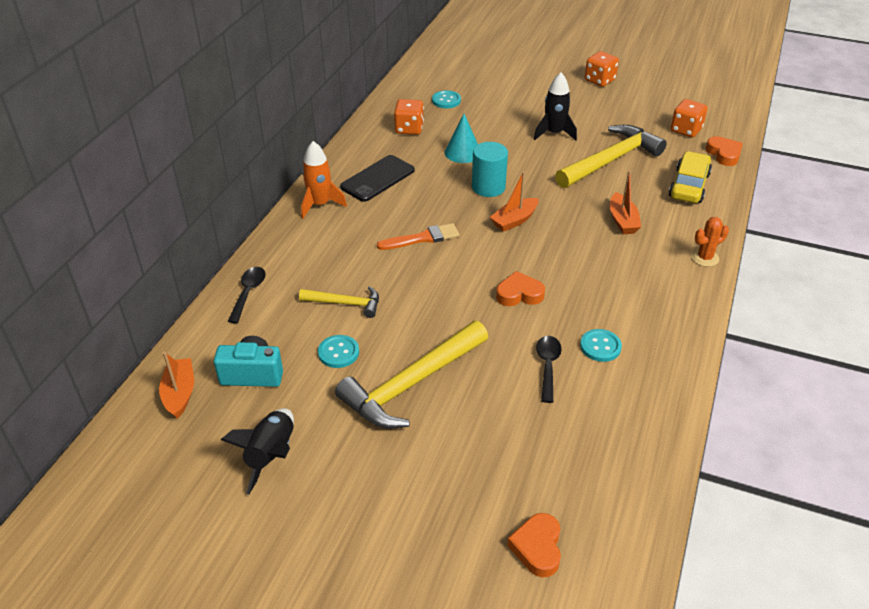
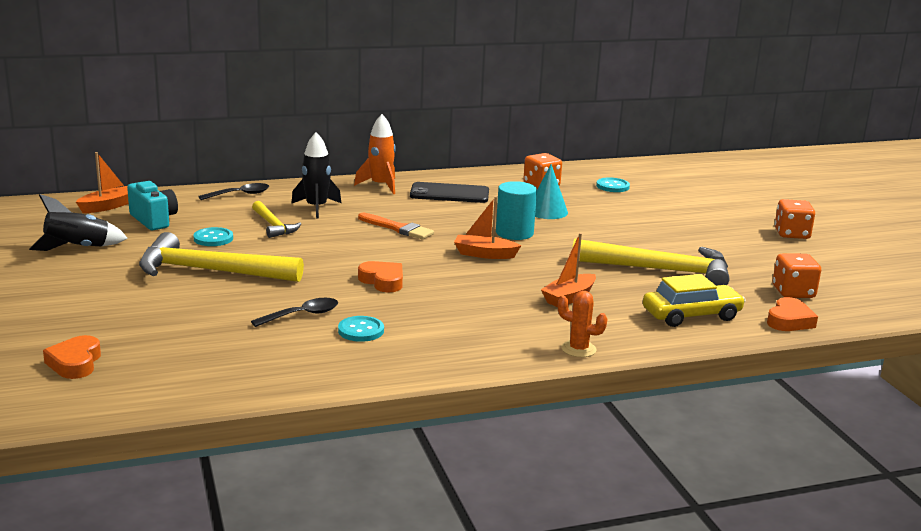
camera: 50 degrees right, 20 degrees down
orange heart [507,513,561,577] -> orange heart turned 60 degrees counterclockwise [43,335,101,379]
black rocket [534,73,577,140] -> black rocket moved to [291,132,341,219]

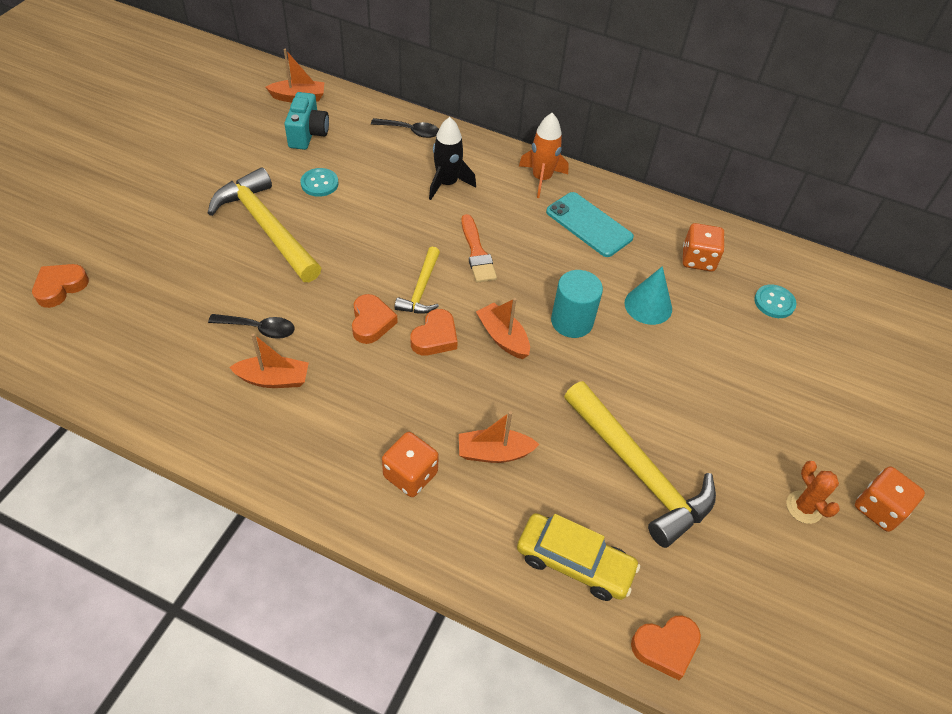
camera: 40 degrees right, 30 degrees up
black rocket [29,194,128,251] -> none
yellow hammer [252,201,301,238] -> yellow hammer moved to [395,246,440,314]
turquoise button [338,316,384,342] -> orange boat [229,333,309,388]
black phone [410,182,489,203] -> turquoise phone [546,192,634,257]
orange cactus [558,291,607,357] -> orange cactus moved to [786,461,840,524]
orange dice [773,254,821,298] -> orange dice moved to [382,432,439,497]
none -> orange heart [411,309,458,355]

